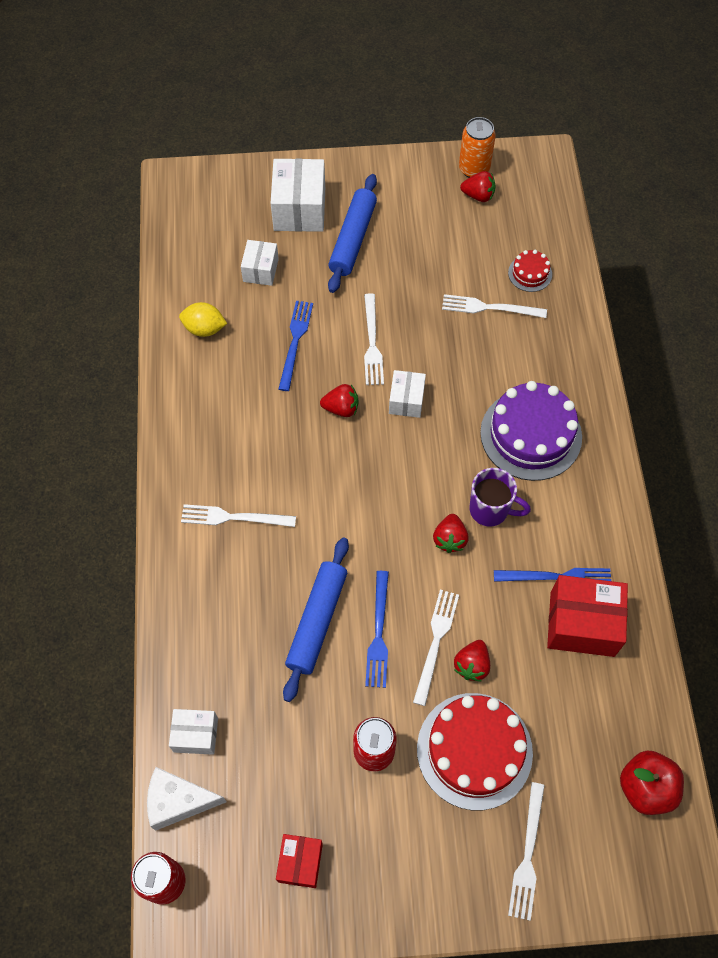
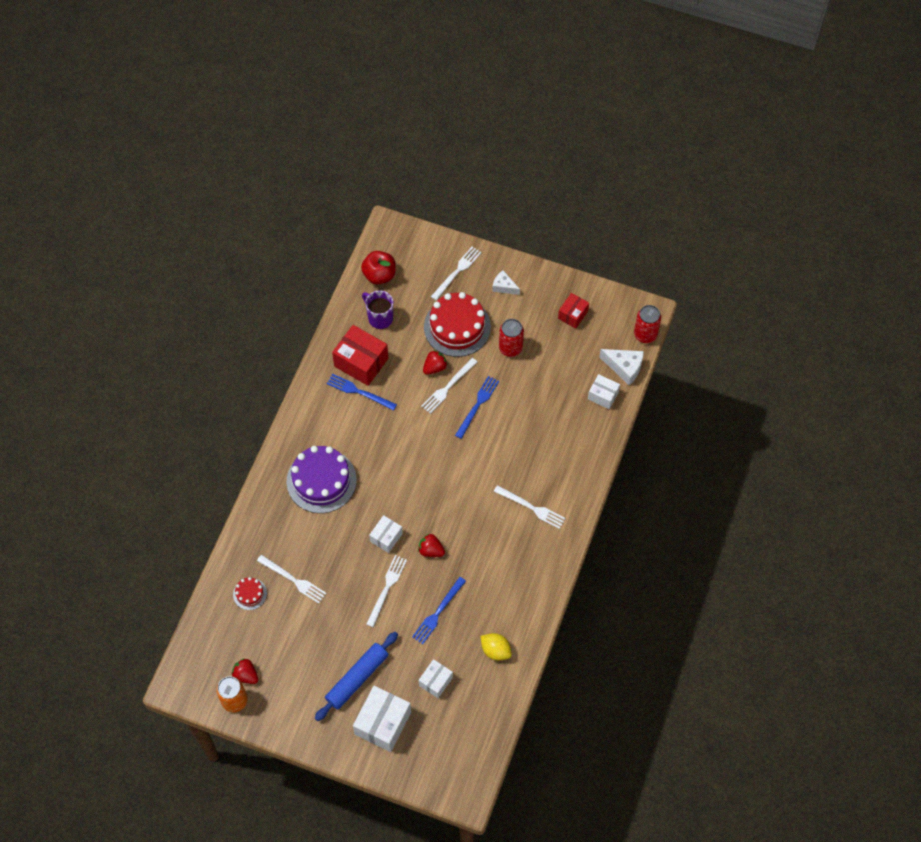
camera: 155 degrees left, 0 degrees up
blue rolling pin [283,537,349,702] -> none
red strawberry [433,514,469,553] -> none
purple mug [469,468,531,526] -> purple mug moved to [362,290,393,329]
none -> white cheese [492,270,520,295]

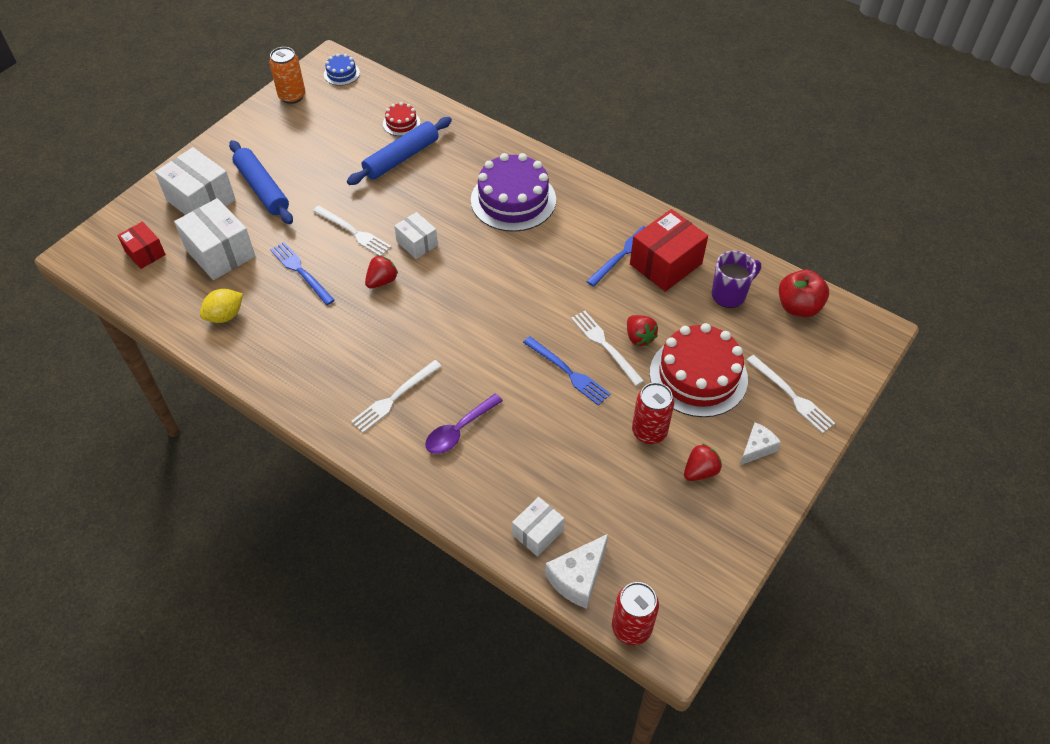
camera: 105 degrees right, 10 degrees down
red strawberry [231,658,258,684] -> red strawberry moved to [684,444,722,481]
white fork [257,555,326,604] -> blue rolling pin [347,117,452,185]
white box [419,659,453,698] -> white box [174,198,255,280], size x1.72
red box [558,293,589,329] -> red box moved to [117,221,166,269]
none -> blue cake [324,54,360,86]
none -> purple spoon [425,394,503,454]

